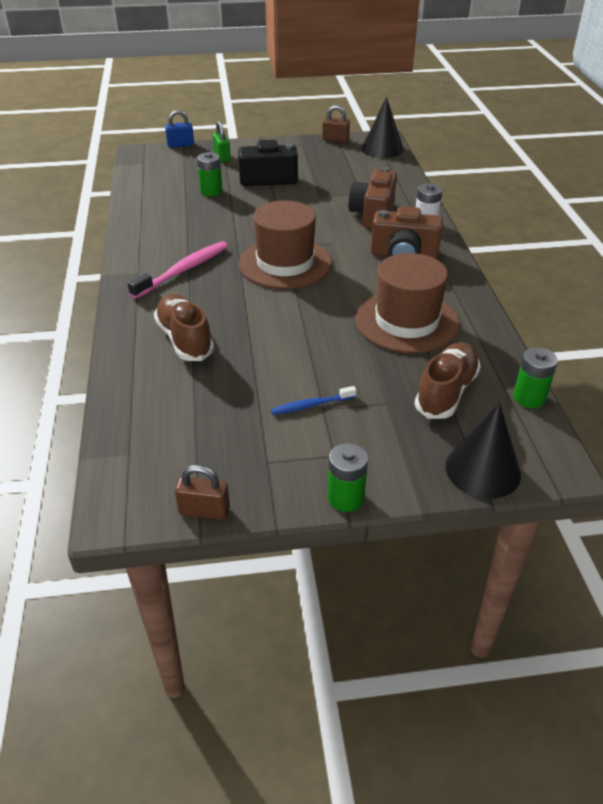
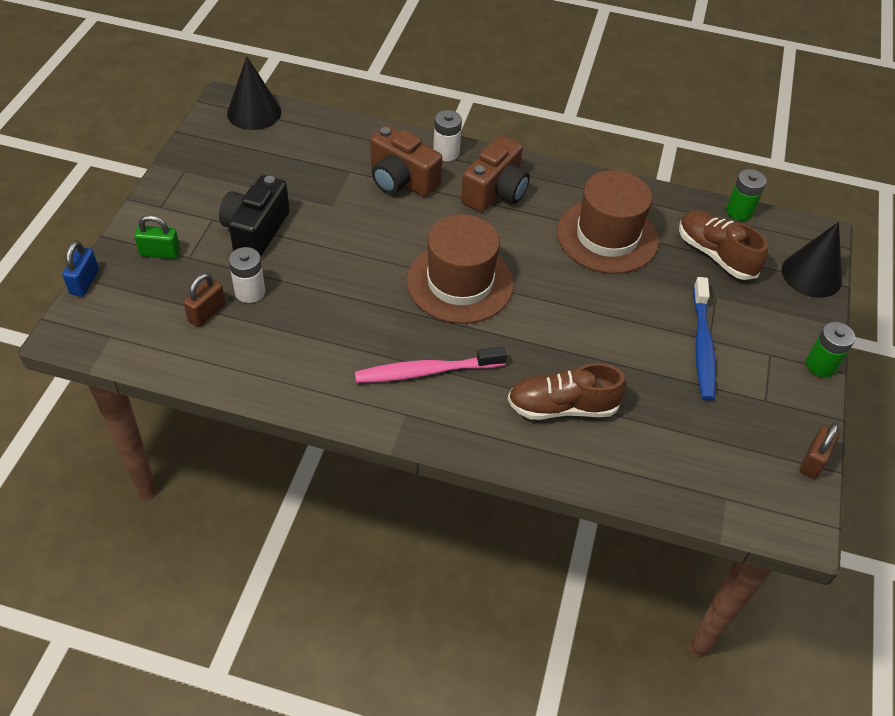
camera: 70 degrees left, 10 degrees up
pink toothbrush [128,241,228,299] -> pink toothbrush turned 75 degrees counterclockwise [355,346,507,383]
green battery [197,152,223,196] -> white battery [229,247,265,303]
blue toothbrush [271,386,357,415] -> blue toothbrush [693,277,716,401], size x1.75
brown padlock [322,105,350,142] -> brown padlock moved to [183,273,226,327]

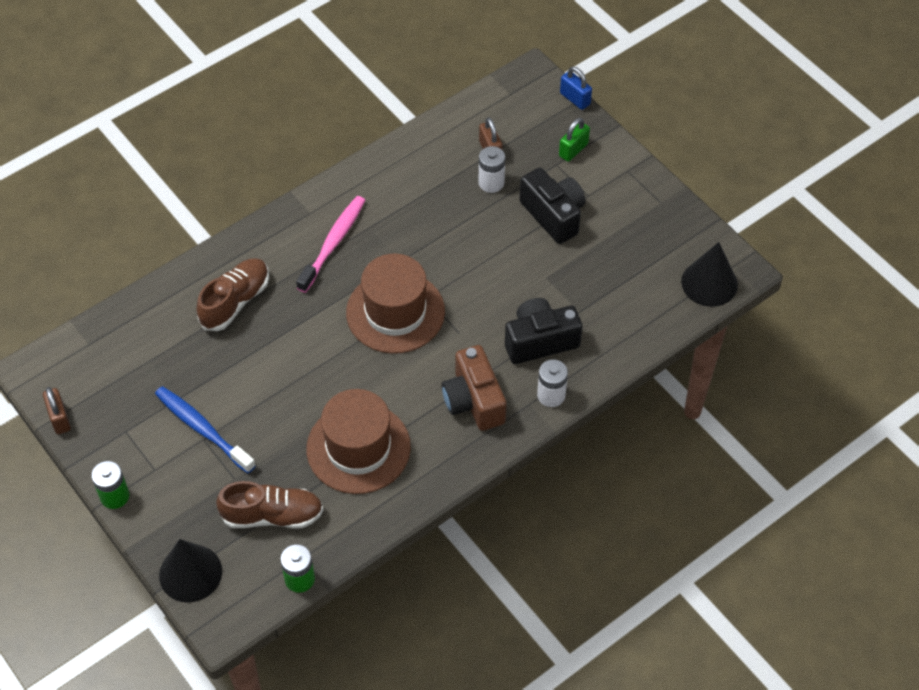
camera: 130 degrees right, 5 degrees up
brown camera [371,126,442,197] -> black camera [505,298,583,364]

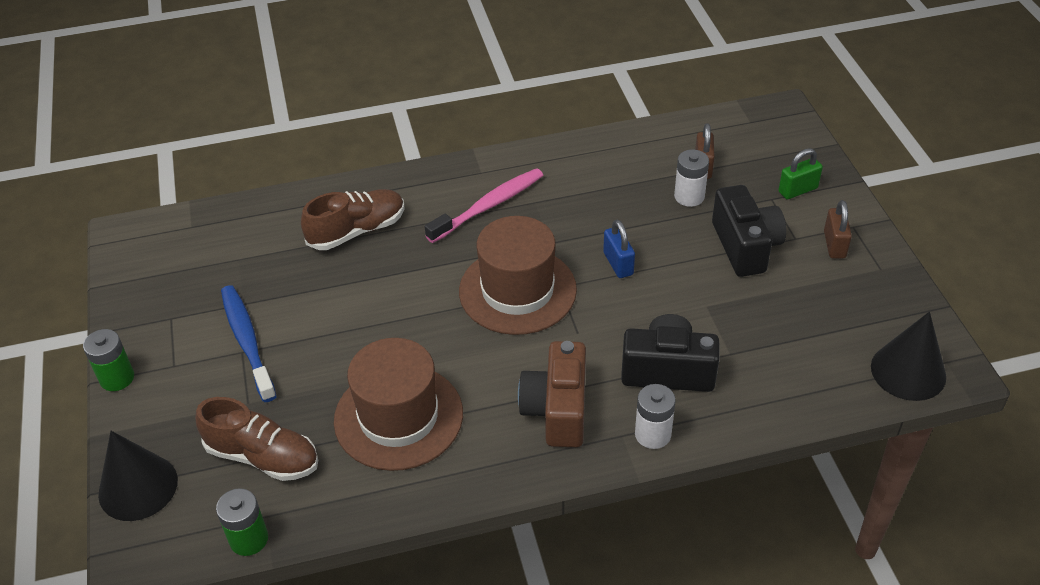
camera: 25 degrees right, 10 degrees down
brown padlock [43,387,71,434] -> brown padlock moved to [824,200,852,258]
blue padlock [560,67,592,110] -> blue padlock moved to [603,220,635,278]

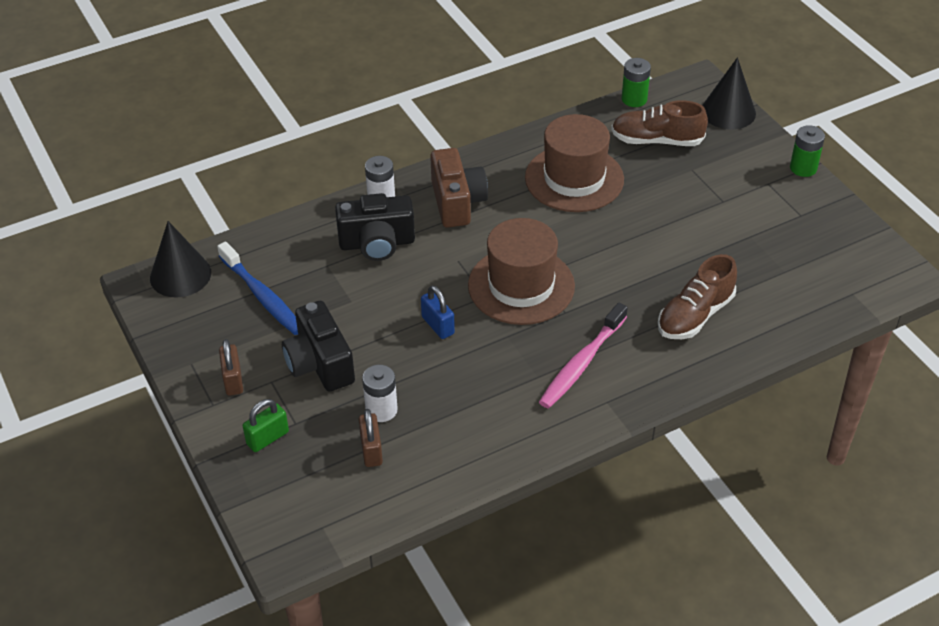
camera: 165 degrees right, 0 degrees up
blue toothbrush [221,285,277,402] -> blue toothbrush moved to [217,242,298,335]

